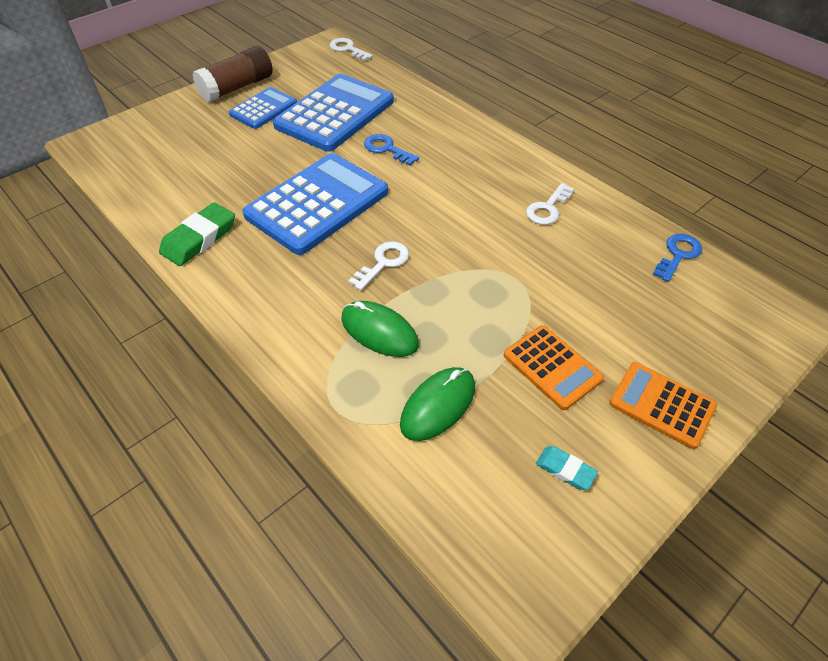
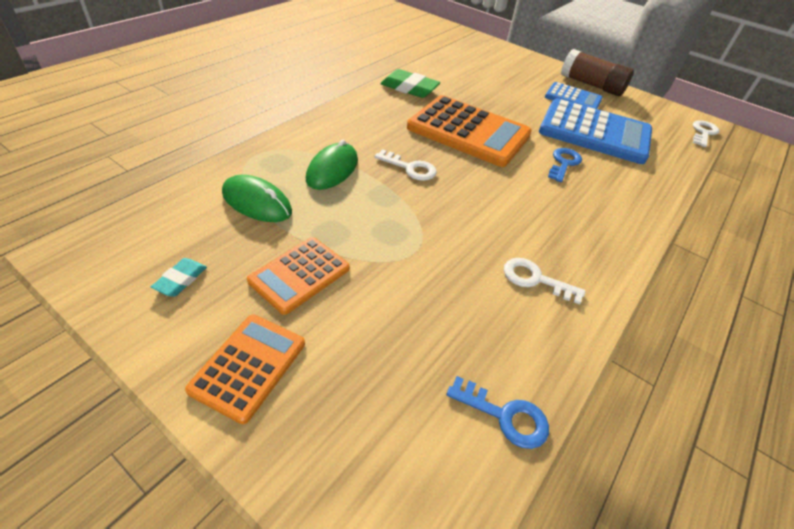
camera: 75 degrees right, 5 degrees down
blue calculator [243,153,388,255] -> orange calculator [407,95,532,167]

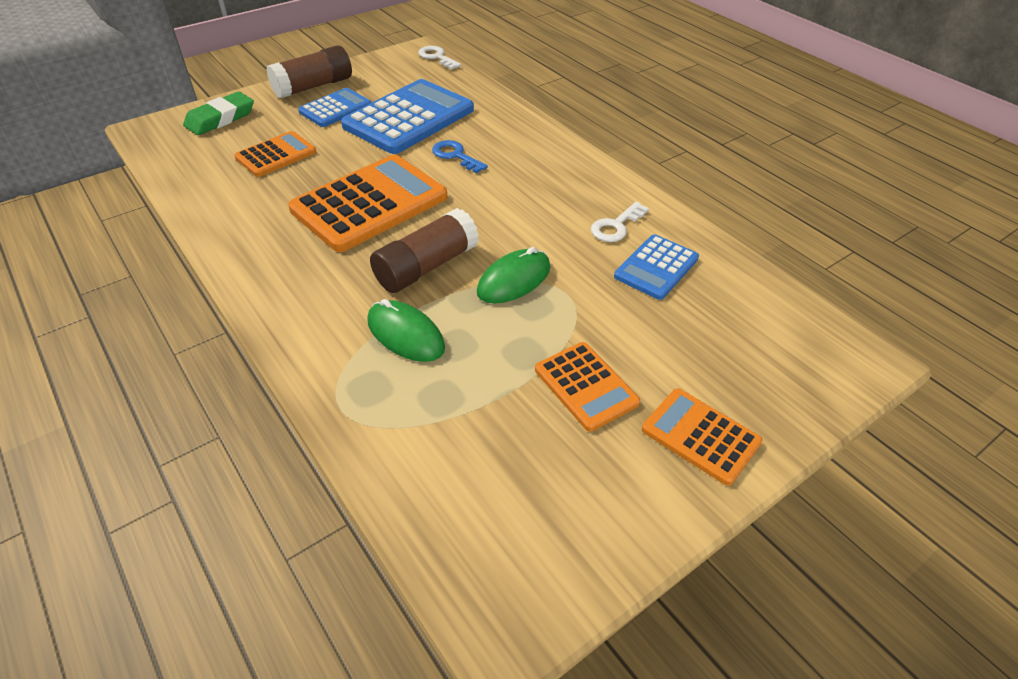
camera: 70 degrees left, 0 degrees up
turquoise eraser [151,258,207,297] -> none
green mouse [222,175,292,222] -> green mouse moved to [477,247,551,304]
white key [375,149,437,181] -> brown glue stick [370,208,479,293]
green eraser [380,69,440,98] -> green eraser moved to [183,92,254,135]
blue key [446,376,549,449] -> none
none -> orange calculator [234,131,316,177]
none -> blue calculator [614,234,699,300]

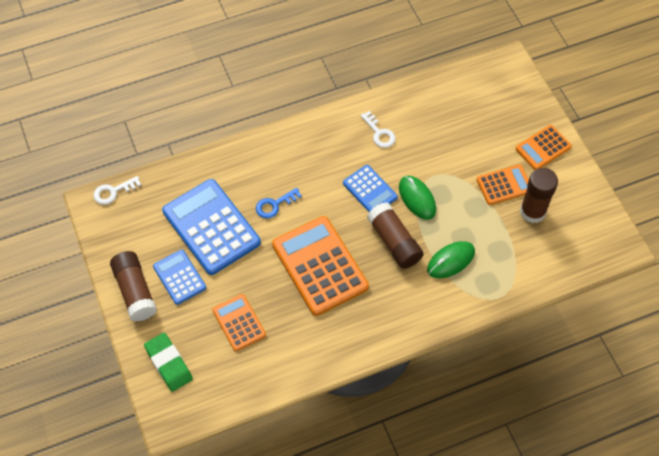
camera: 75 degrees left, 15 degrees up
blue calculator [614,234,699,300] -> blue calculator moved to [343,165,398,212]
none -> brown glue stick [520,168,558,223]

